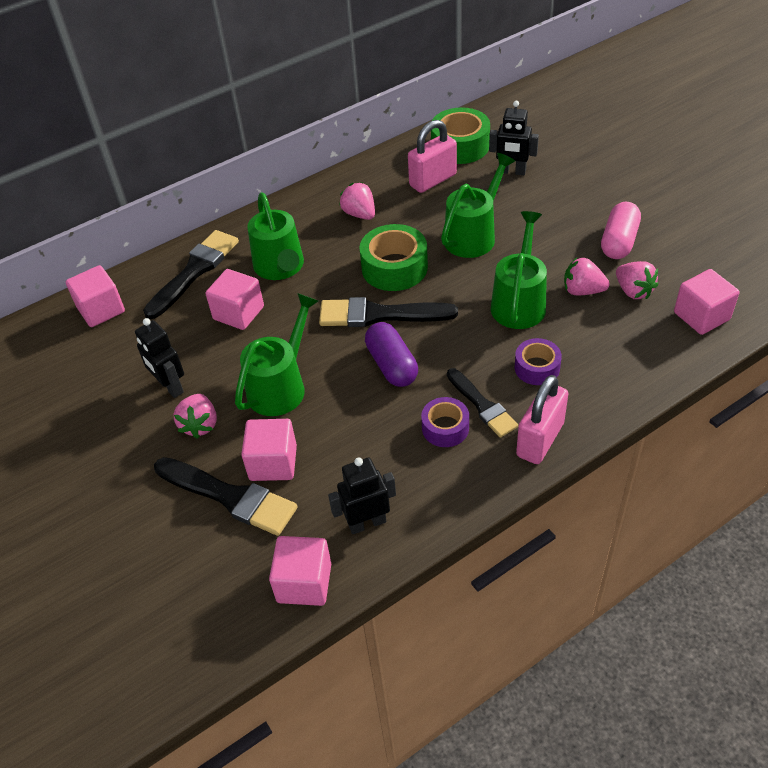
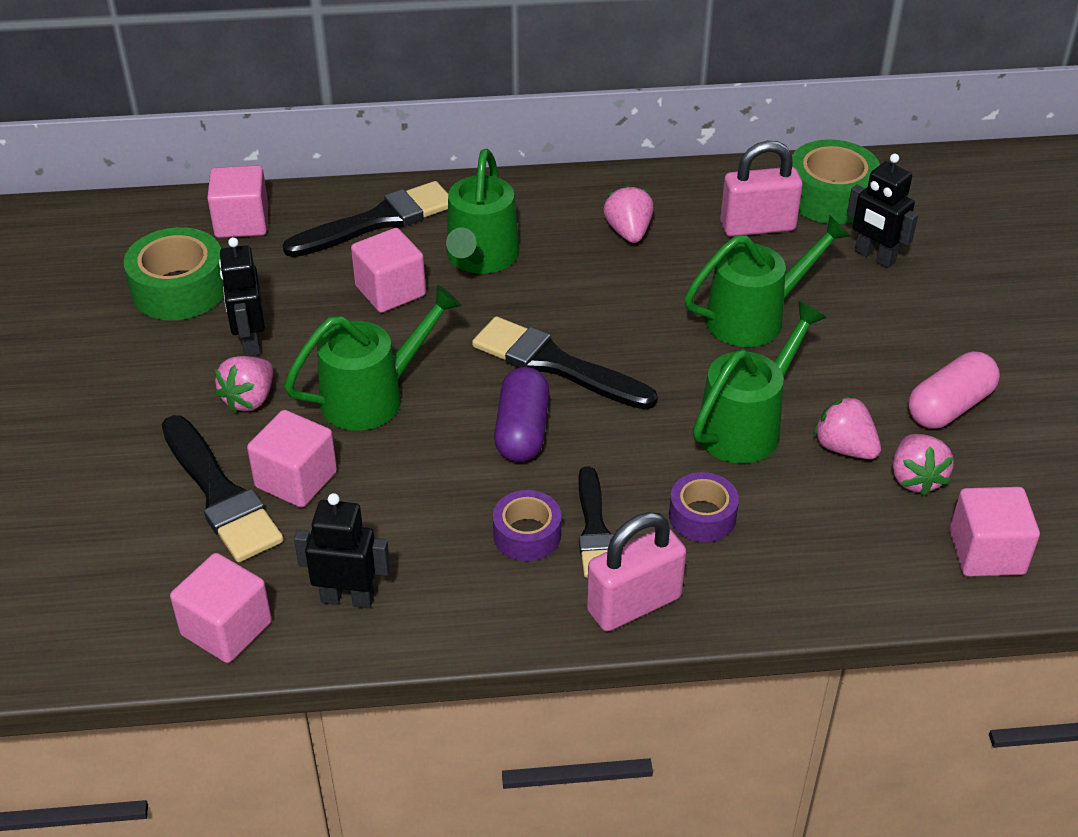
camera: 25 degrees right, 5 degrees down
green tape [359,224,428,291] -> green tape moved to [124,227,224,320]

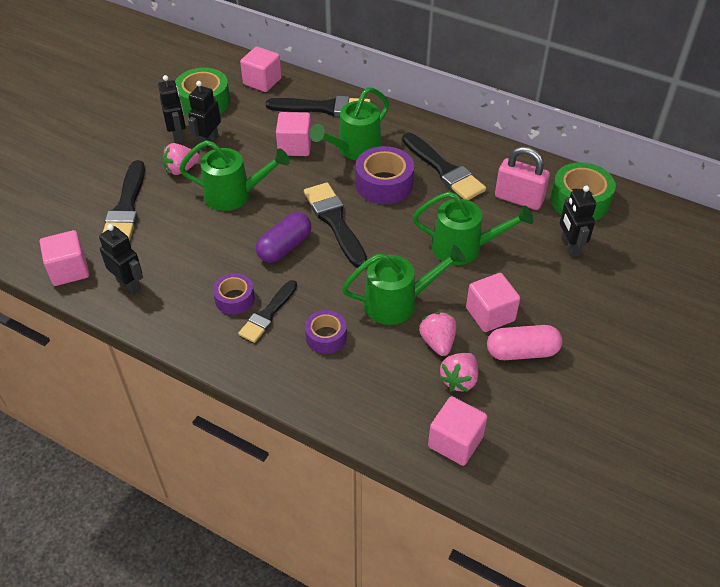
camera: 35 degrees right, 5 degrees up
pink cube [247,410,337,508] -> pink cube moved to [466,273,520,332]
pink padlock [587,512,686,632] -> none
pink strawberry [603,185,654,243] -> black brush [402,133,486,200]
none -> black robot [158,75,186,144]
none -> purple tape [356,146,414,204]

